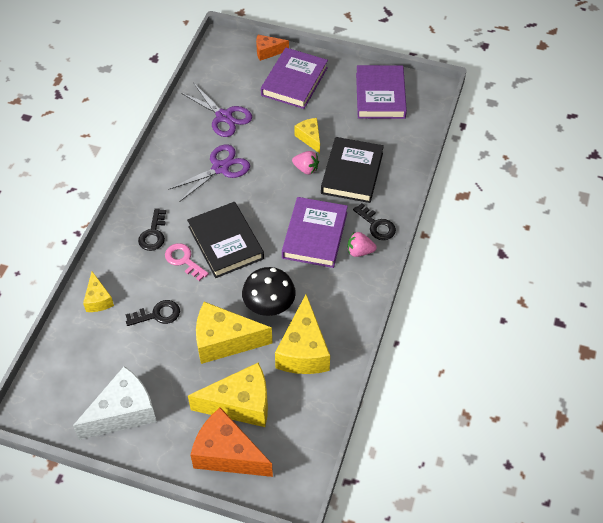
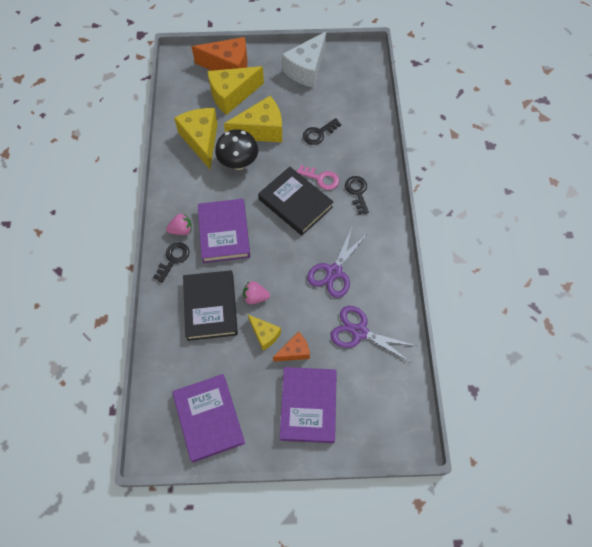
camera: 160 degrees right, 10 degrees up
yellow cheese [83,272,114,312] -> none
orange cheese [256,35,289,61] -> orange cheese moved to [273,332,310,362]
black key [353,203,396,240] -> black key turned 90 degrees clockwise [153,242,189,283]

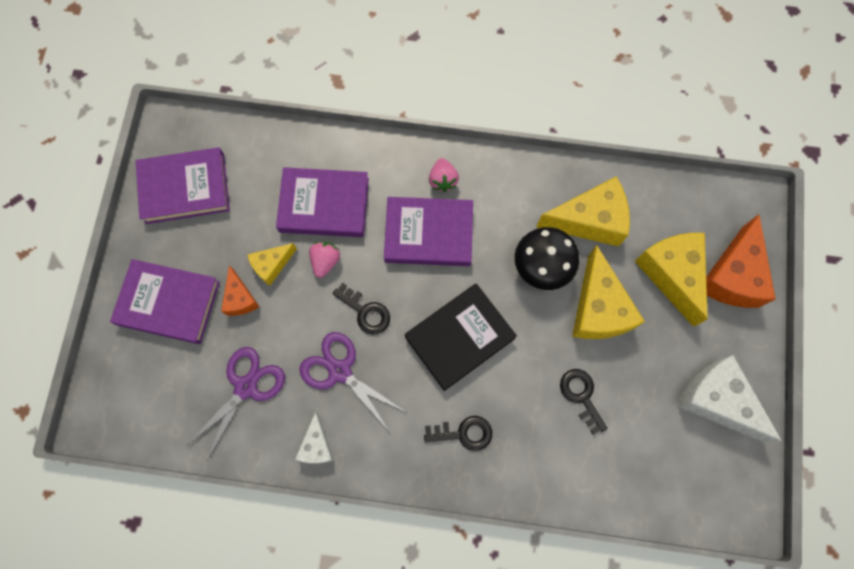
camera: 100 degrees right, 10 degrees up
black key [153,242,189,283] -> black key moved to [332,283,390,335]
black book [183,270,238,341] -> purple book [276,167,369,237]
pink key [297,165,339,190] -> none
none -> white cheese [295,412,334,463]

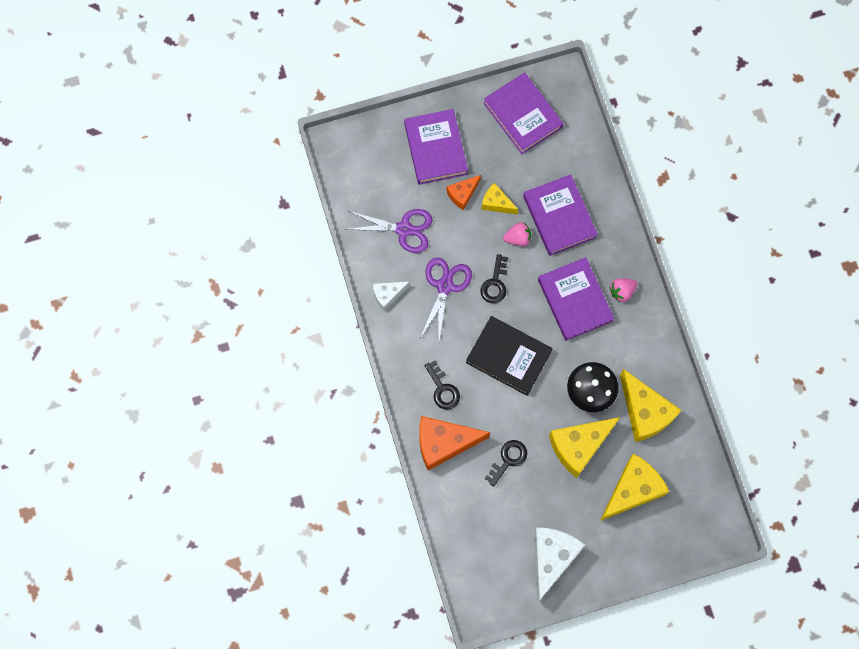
camera: 65 degrees right, 0 degrees up
orange cheese [706,214,776,308] -> orange cheese moved to [419,416,490,471]

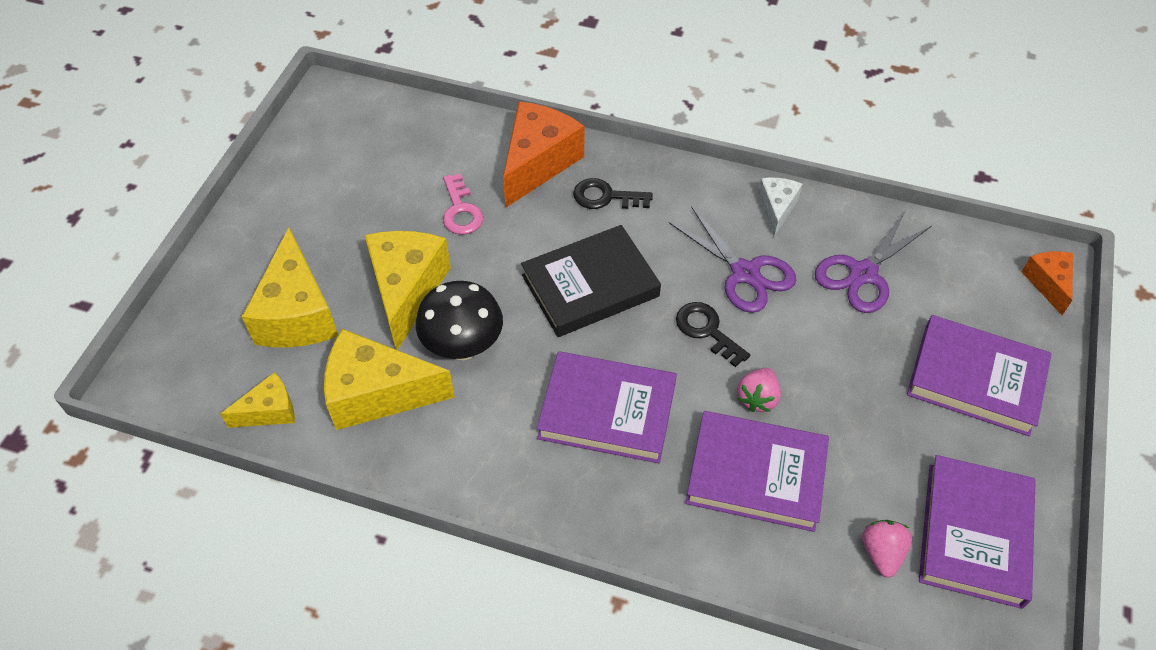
camera: 125 degrees right, 20 degrees down
orange cheese [447,175,481,210] -> orange cheese moved to [1022,251,1073,315]
yellow cheese [481,183,518,214] -> yellow cheese moved to [220,372,295,428]
purple book [483,73,563,154] -> purple book turned 75 degrees counterclockwise [919,455,1036,609]
black key [485,440,527,487] -> pink key [443,173,483,235]
white cheese [534,527,585,603] -> none
pink strawberry [609,278,637,302] -> pink strawberry moved to [862,520,912,578]

